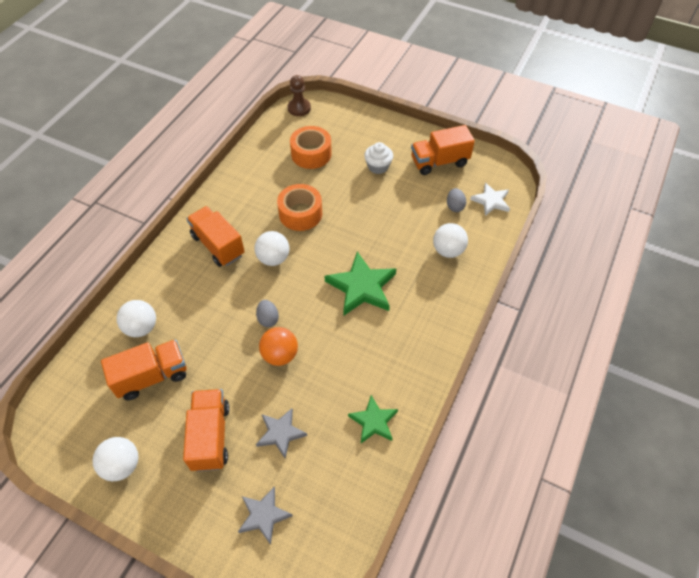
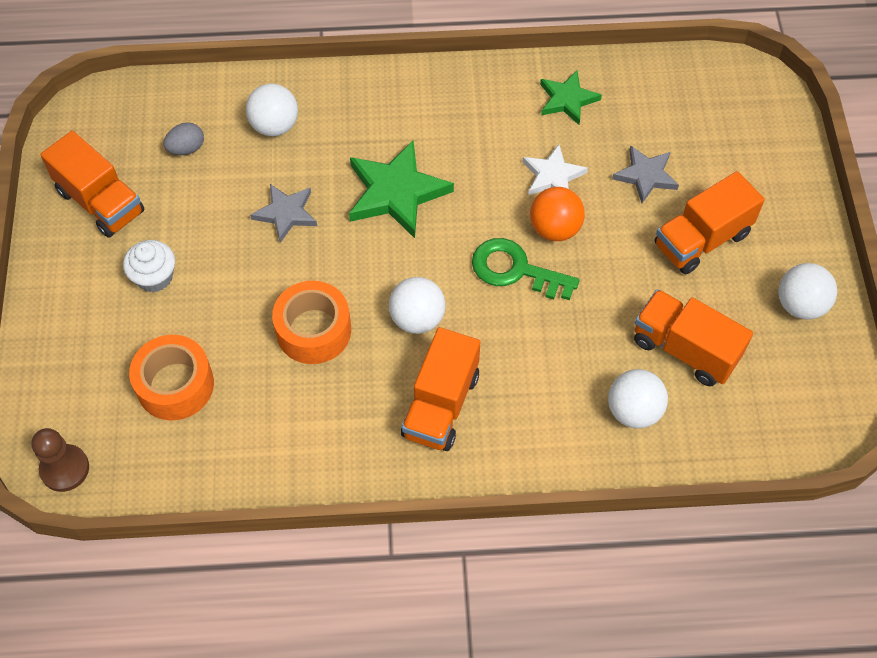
camera: 120 degrees left, 5 degrees up
grey star [238,487,293,545] -> grey star moved to [250,184,317,243]
grey egg [256,300,279,327] -> green key [472,238,580,300]
white star [470,183,510,216] -> white star moved to [523,144,588,195]

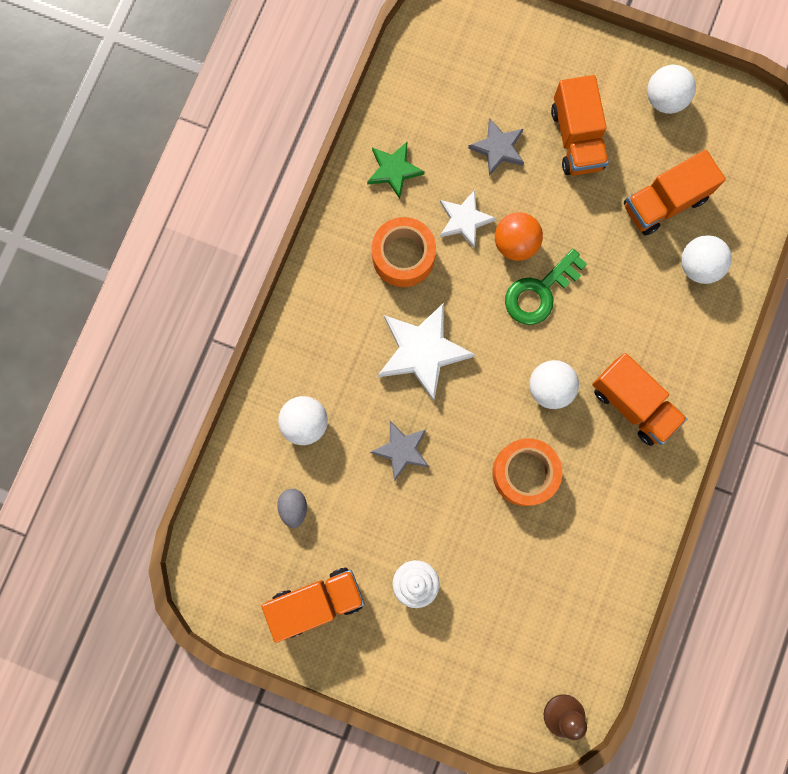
camera: 65 degrees left, 20 degrees up
orange tape [129,335,214,420] -> orange tape moved to [372,217,436,287]
green star [349,140,454,238] -> white star [378,303,475,401]

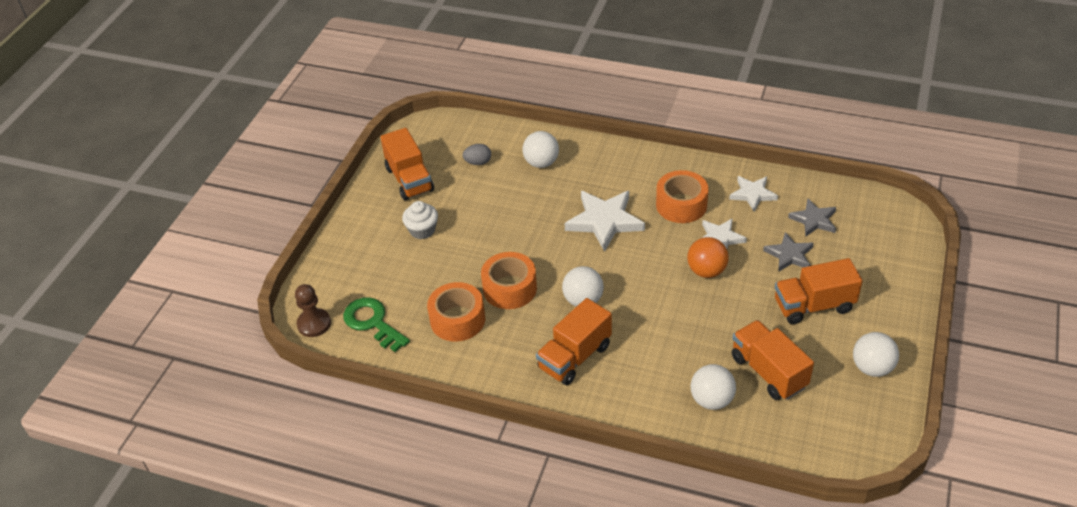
camera: 90 degrees right, 35 degrees down
green star [367,142,425,199] -> white star [729,176,778,212]
grey star [370,421,429,481] -> grey star moved to [788,198,836,237]
green key [505,249,587,325] -> green key moved to [343,297,410,352]
none -> orange tape [427,282,485,342]

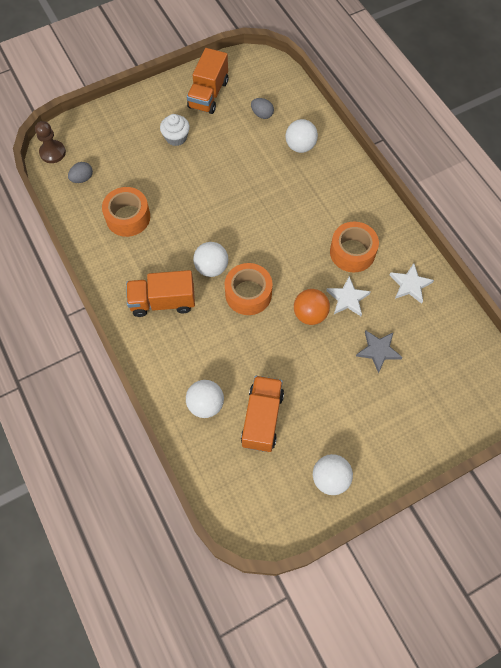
camera: 40 degrees right, 20 degrees up
green key [343,297,410,352] -> grey egg [68,162,93,183]
orange tape [481,252,537,309] -> orange tape moved to [225,263,273,315]
white star [565,191,645,252] -> none
orange truck [775,258,863,324] -> none
grey star [788,198,836,237] -> none

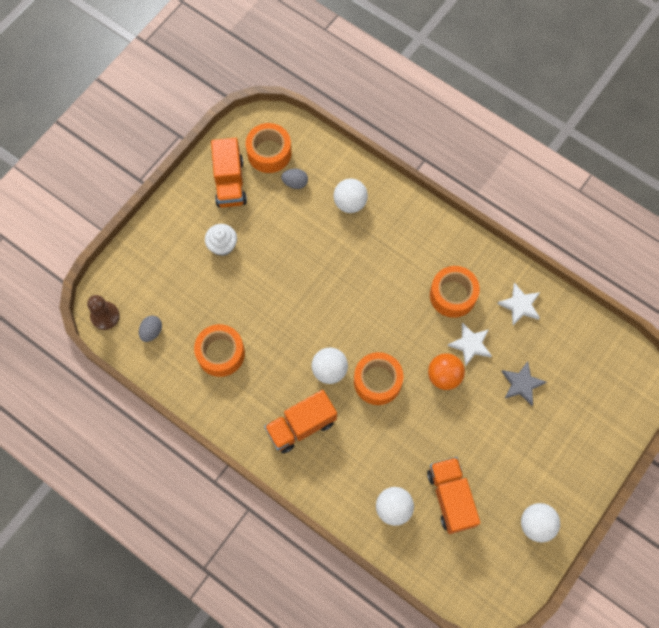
camera: 25 degrees left, 5 degrees up
none -> orange tape [246,123,292,173]

